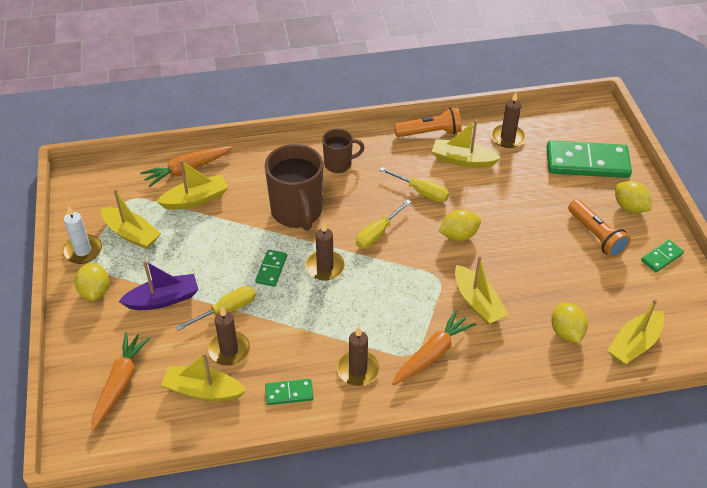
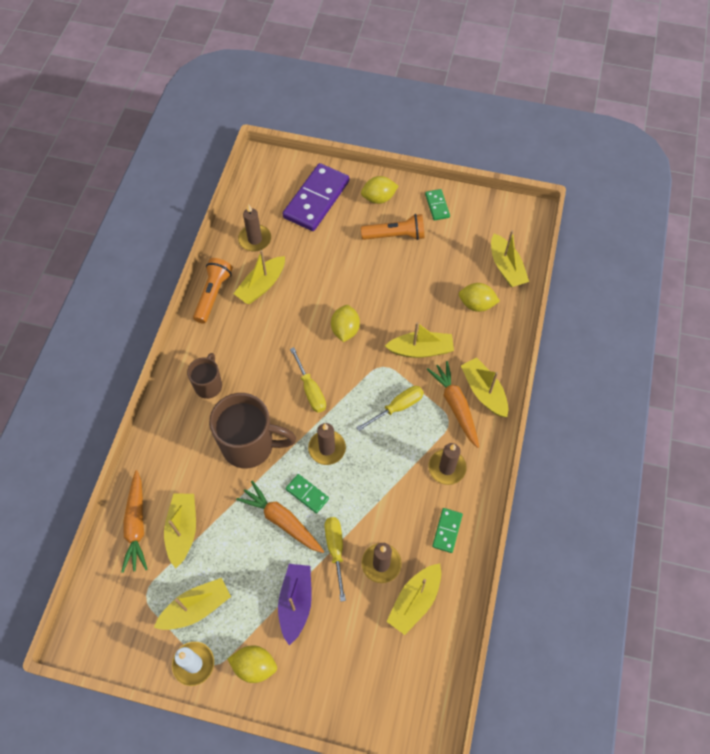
camera: 65 degrees left, 15 degrees up
orange carrot [91,332,151,431] -> orange carrot moved to [236,481,324,553]
yellow screwdriver [380,167,449,202] -> yellow screwdriver moved to [356,386,424,431]
green domino [547,141,632,178] -> purple domino [283,163,349,231]
none -> yellow boat [461,357,508,417]

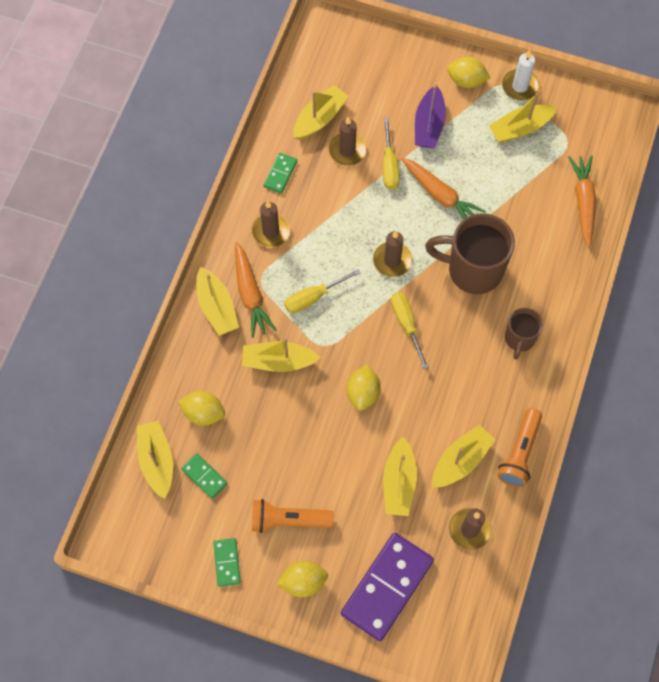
camera: 175 degrees left, 5 degrees up
yellow boat [164,494,196,568] -> yellow boat moved to [383,436,417,516]
green domino [286,474,329,514] -> green domino moved to [181,454,228,499]

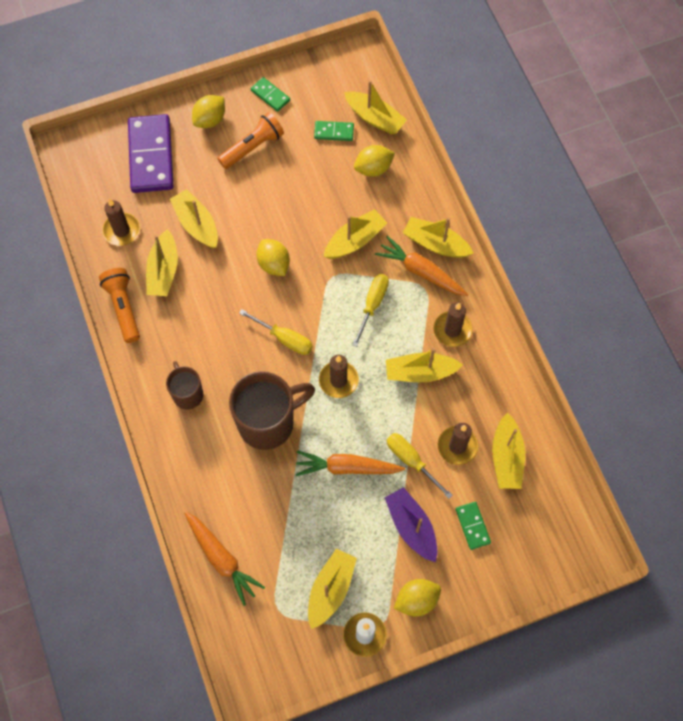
camera: 140 degrees right, 0 degrees up
green domino [264,153,297,193] -> green domino moved to [456,502,491,550]
none -> yellow boat [386,348,463,382]

